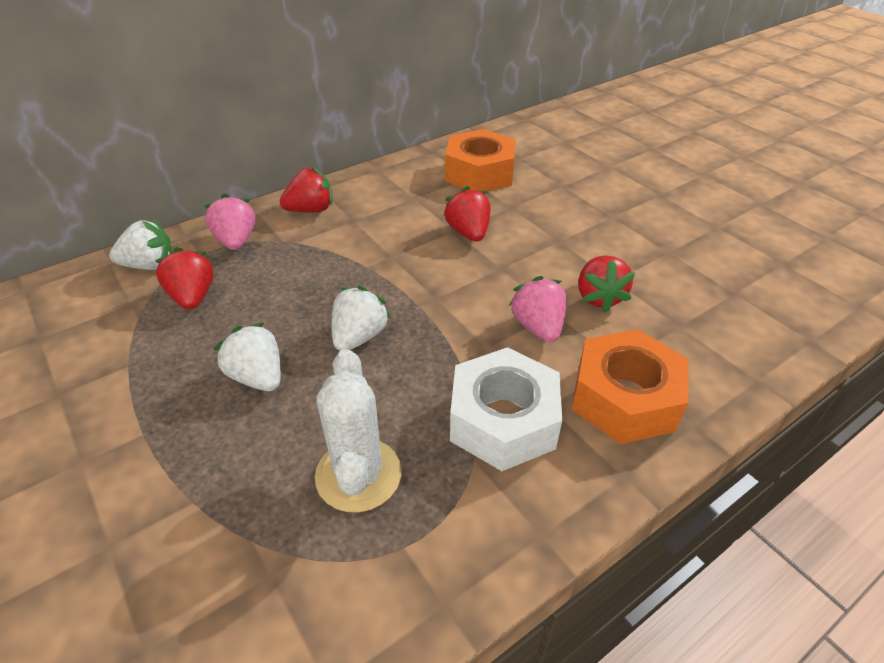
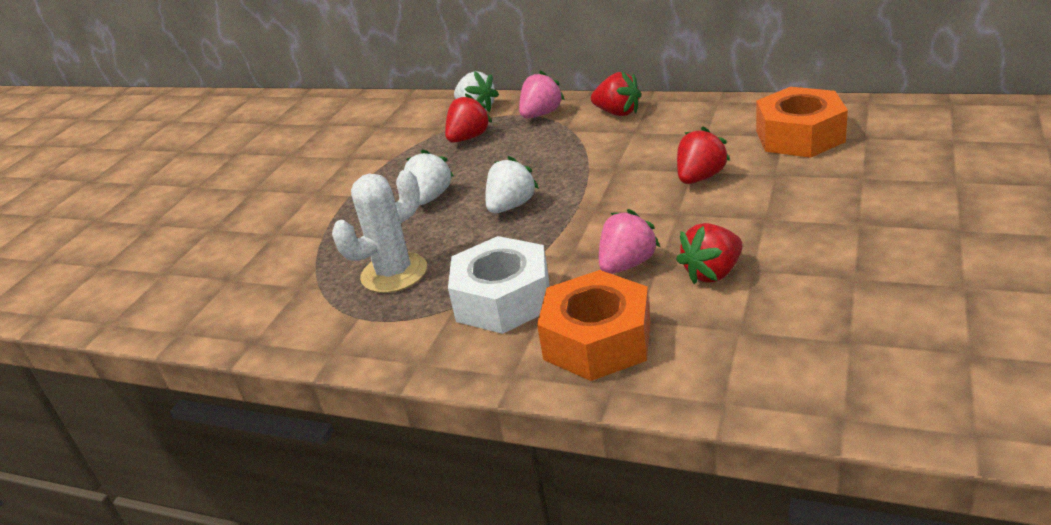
camera: 60 degrees right, 10 degrees down
white strawberry [331,286,391,351] -> white strawberry turned 45 degrees counterclockwise [485,156,539,213]

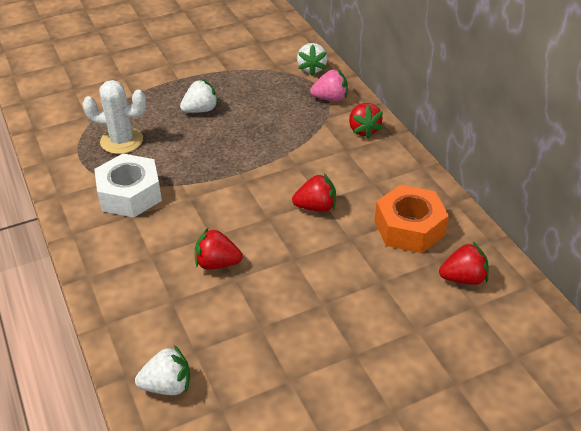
camera: 40 degrees right, 10 degrees up
red strawberry [445,93,492,143] -> red strawberry moved to [439,242,489,285]
white strawberry [485,156,539,213] -> white strawberry moved to [135,345,190,395]
orange nut [537,270,651,381] -> none
pink strawberry [599,209,660,274] -> none

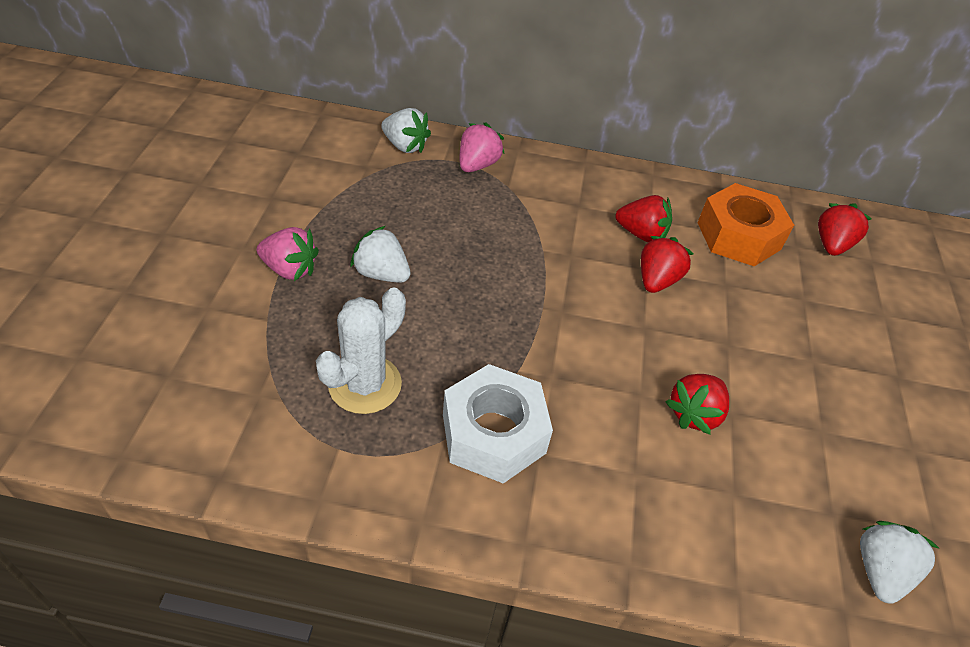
camera: 60 degrees left, 5 degrees up
white strawberry [180,79,219,113] -> white strawberry turned 60 degrees counterclockwise [350,226,411,283]
red strawberry [349,103,383,138] -> red strawberry moved to [615,195,672,242]
none -> pink strawberry [256,227,319,281]

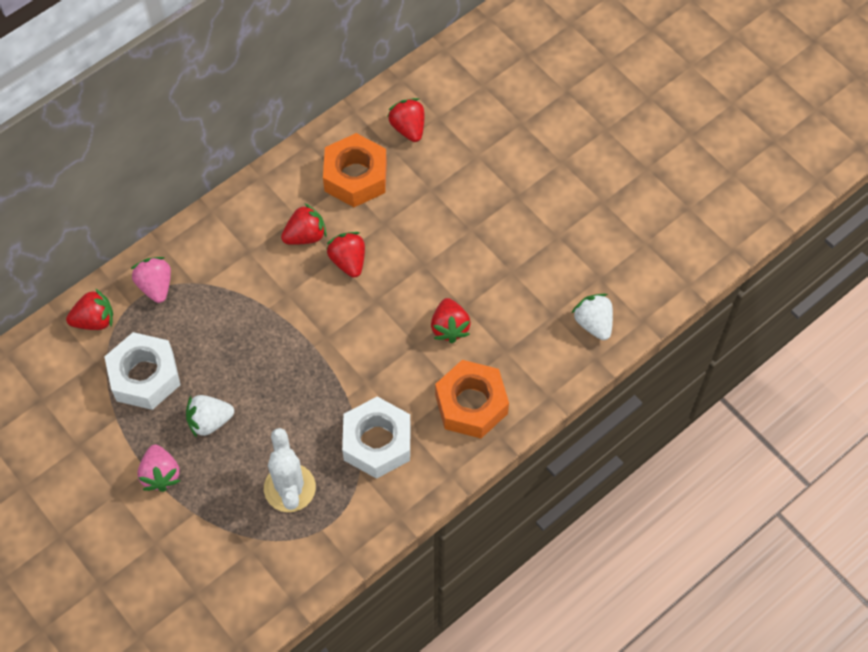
camera: 45 degrees left, 15 degrees up
pink strawberry [256,227,319,281] -> pink strawberry turned 105 degrees clockwise [137,445,180,492]
white strawberry [381,108,431,153] -> red strawberry [66,288,113,330]
none -> white nut [104,332,181,410]
none -> orange nut [435,360,509,438]

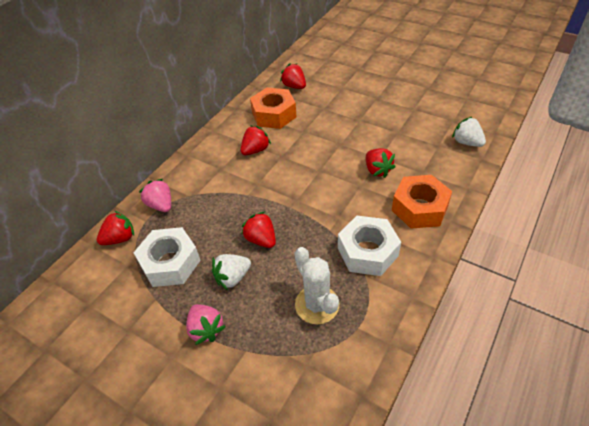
camera: 15 degrees left, 15 degrees down
red strawberry [326,232,365,278] -> red strawberry moved to [241,212,276,248]

